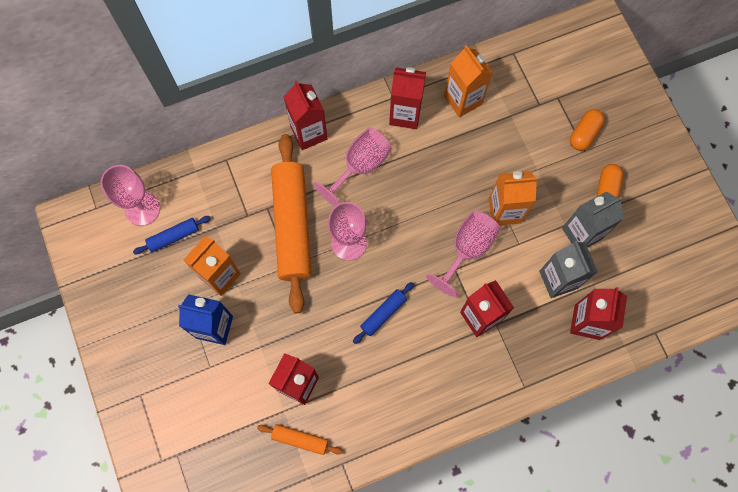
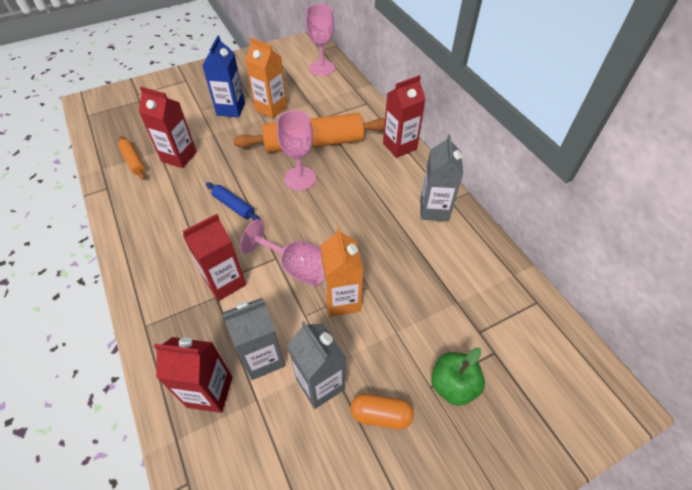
camera: 85 degrees right, 20 degrees down
blue rolling pin [133,216,211,254] -> none
orange rolling pin [257,424,343,455] -> orange rolling pin turned 45 degrees counterclockwise [118,136,146,180]
pink goblet [314,127,392,206] -> none
red carton [389,67,426,129] -> grey carton [420,134,463,221]
orange carton [444,45,493,117] -> none
orange capsule [570,109,604,151] -> green apple [431,347,485,406]

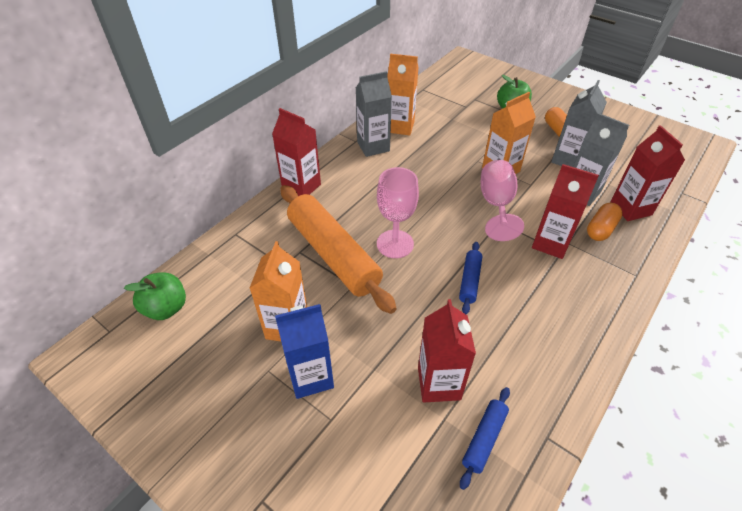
camera: 115 degrees left, 5 degrees down
orange rolling pin [118,136,146,180] -> blue rolling pin [460,387,510,490]
pink goblet [306,4,335,76] -> green apple [124,272,186,320]
none -> orange carton [387,54,418,136]
none -> orange capsule [587,203,623,241]

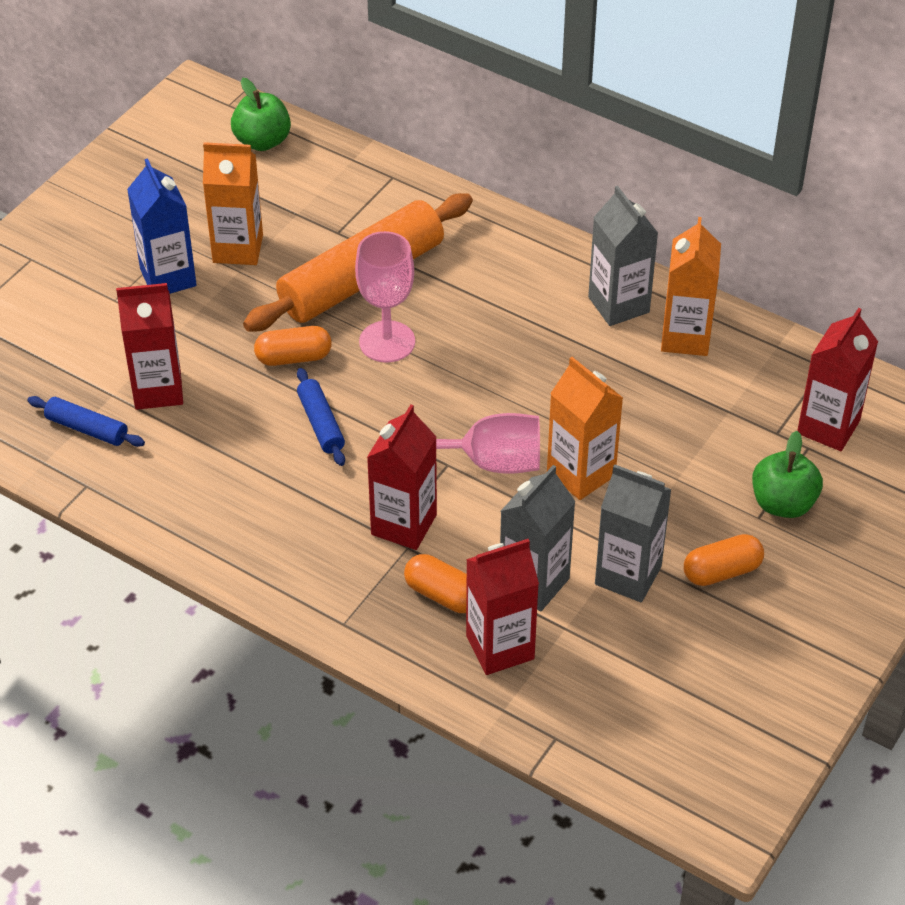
camera: 85 degrees right, 0 degrees up
red carton [272,108,321,196] -> red carton moved to [797,308,878,451]
blue rolling pin [459,242,482,315] -> blue rolling pin turned 60 degrees clockwise [297,368,345,466]
none -> orange capsule [254,326,332,366]

